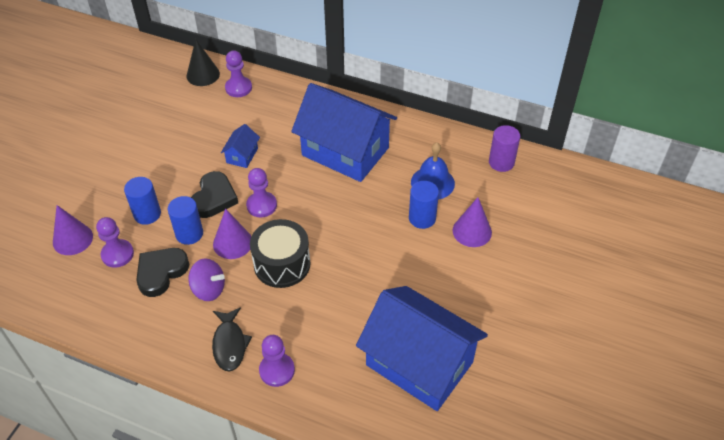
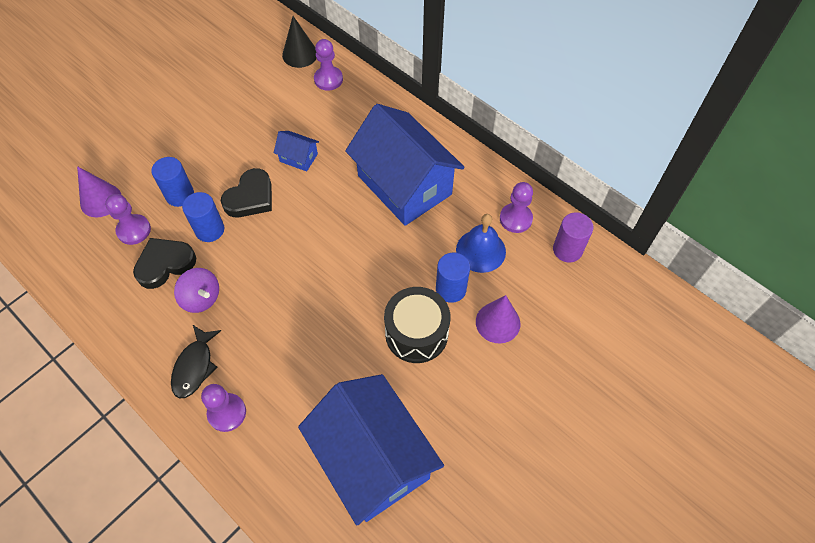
camera: 20 degrees right, 10 degrees up
purple cone [213,209,251,259] -> none
blue house [221,124,260,168] -> blue house turned 75 degrees clockwise [274,131,319,171]
purple pawn [246,168,277,218] -> purple pawn moved to [500,182,533,233]
black drum [250,219,311,288] -> black drum moved to [384,287,451,363]

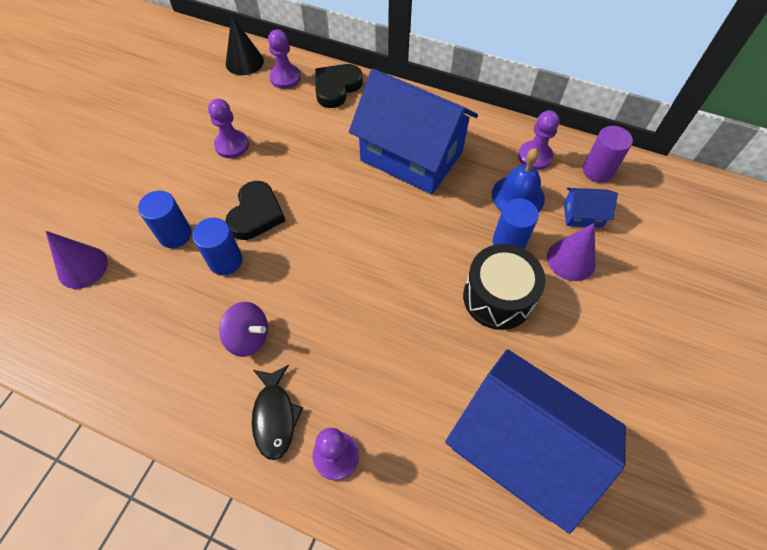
camera: 20 degrees left, 0 degrees up
purple pawn [105,194,151,245] -> purple pawn moved to [208,99,249,158]
black heart [133,238,196,289] -> black heart moved to [315,64,363,108]
blue house [274,131,319,171] -> blue house moved to [564,188,618,228]

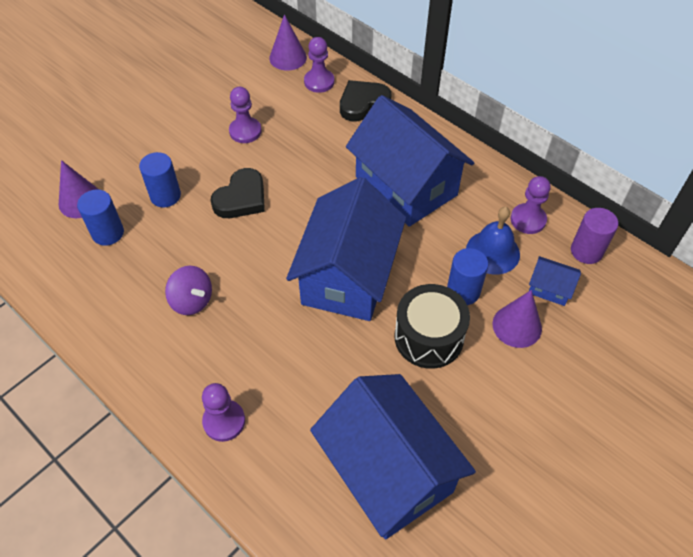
camera: 20 degrees right, 5 degrees down
blue cylinder [192,218,242,275] -> blue cylinder moved to [77,190,124,246]
black cone [226,15,264,75] -> purple cone [269,14,307,71]
black fish [252,365,303,460] -> none
none -> blue house [286,177,406,321]

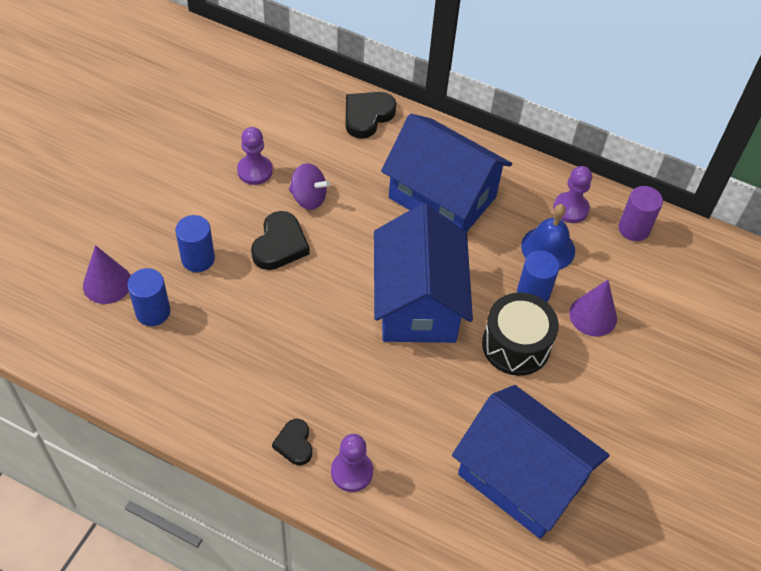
camera: 20 degrees left, 0 degrees up
purple spinning top [165,266,212,315] -> purple spinning top moved to [289,163,330,210]
purple cone [269,14,307,71] -> none
purple pawn [304,37,334,93] -> none
blue house [529,256,581,306] -> none
none -> black heart [272,419,312,465]

